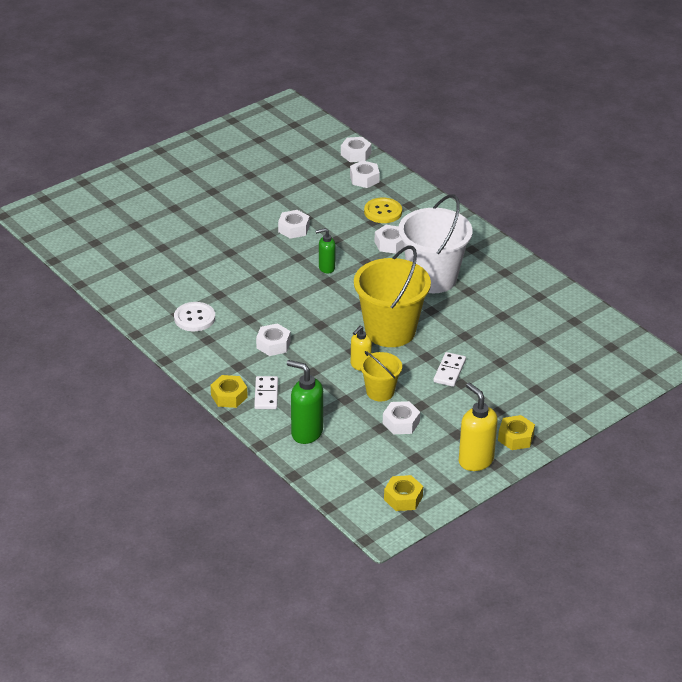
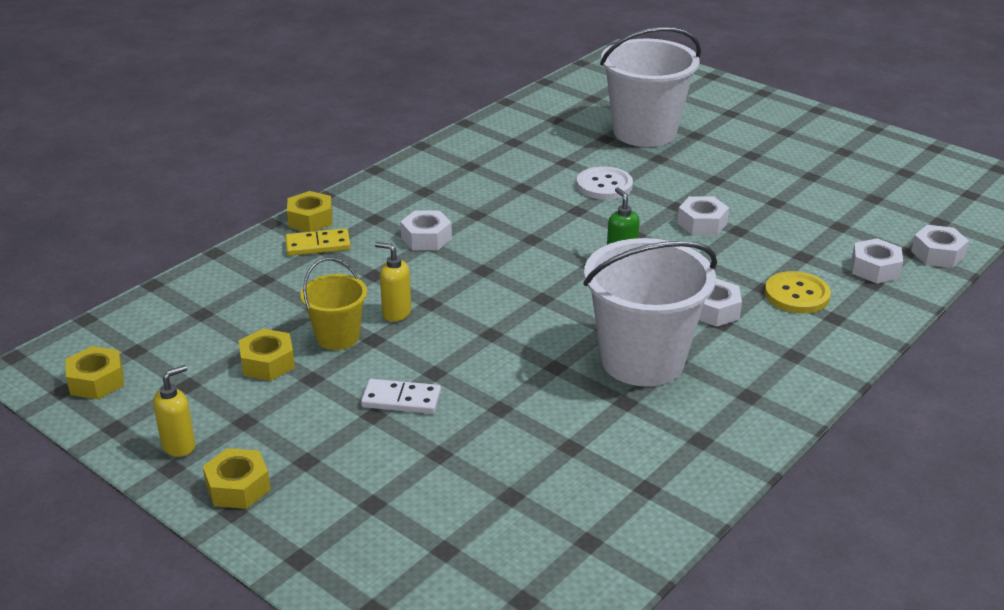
camera: 80 degrees right, 5 degrees down
white button [174,302,215,331] -> white button moved to [577,166,633,200]
white domino [254,376,278,409] -> yellow domino [285,228,350,256]
green soap dispenser [287,360,323,444] -> none
yellow bucket [354,245,431,347] -> none
white nut [383,401,420,434] -> yellow nut [239,329,295,381]
yellow soap dispenser [459,383,498,471] -> yellow soap dispenser [153,365,196,457], size x0.62
none -> white bucket [600,27,701,147]

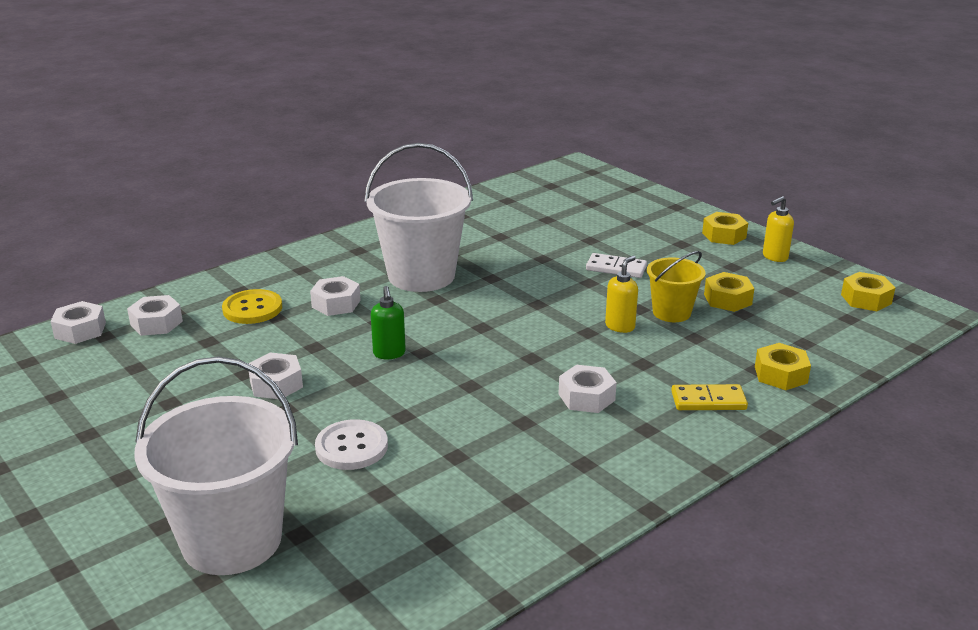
camera: 170 degrees left, 5 degrees down
yellow nut [287,191,332,232] -> yellow nut moved to [755,343,811,390]
yellow soap dispenser [375,242,411,322] -> yellow soap dispenser turned 90 degrees counterclockwise [605,255,638,333]

